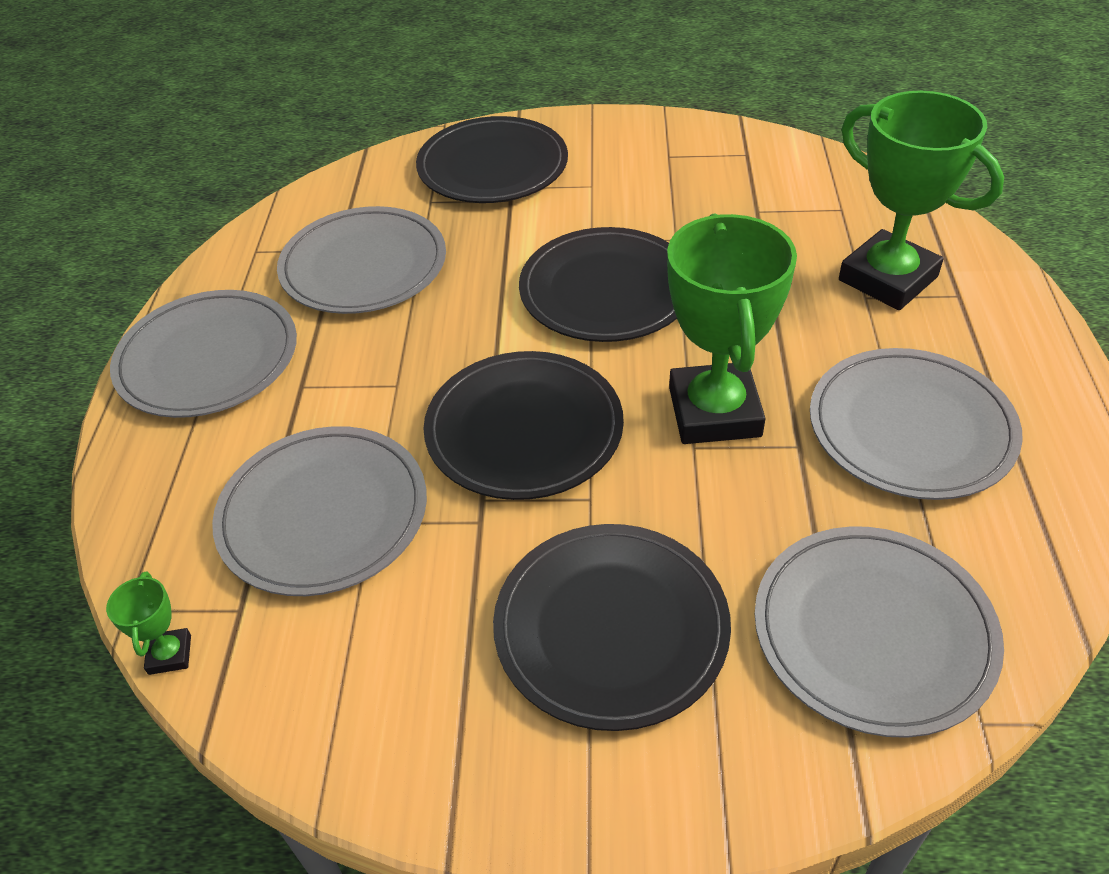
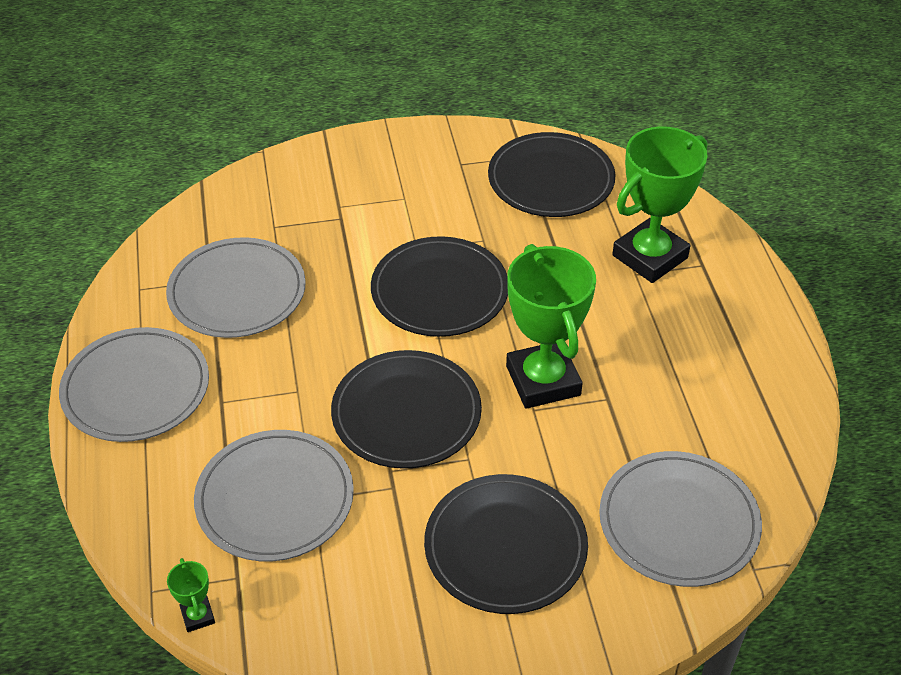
camera: 15 degrees left, 0 degrees up
black plate [416,116,568,203] -> black plate moved to [488,132,615,217]
grey plate [810,348,1023,500] -> none
green trophy [839,91,1004,310] -> green trophy turned 75 degrees counterclockwise [612,126,707,283]

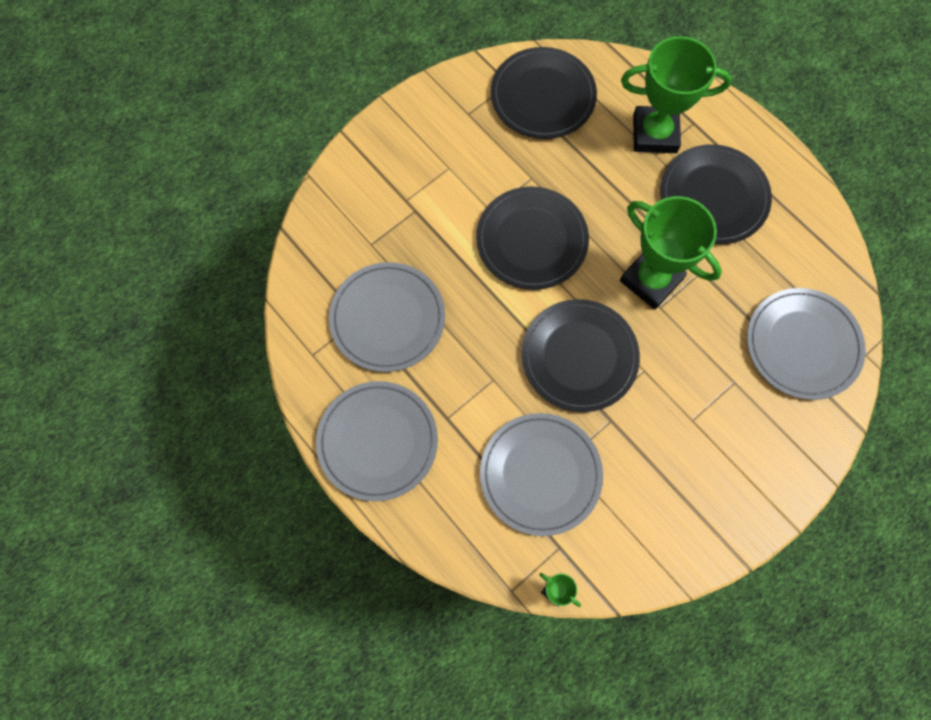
camera: 30 degrees left, 25 degrees up
black plate [424,474,588,614] -> black plate moved to [660,144,772,244]
green trophy [612,126,707,283] -> green trophy turned 75 degrees clockwise [621,36,732,153]

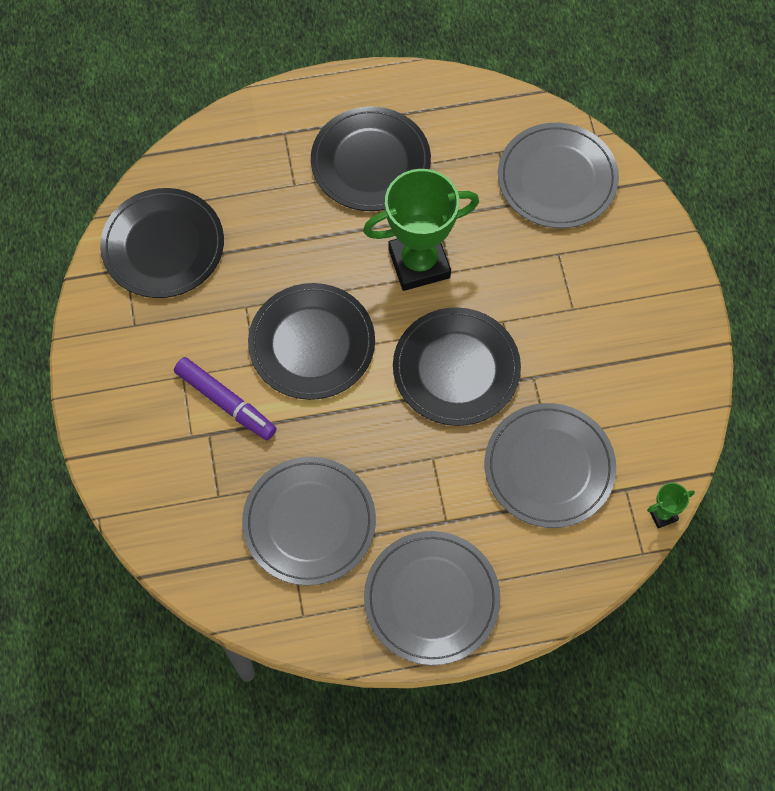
camera: 60 degrees left, 5 degrees down
green trophy [621,36,732,153] -> none
none -> purple marker [174,357,277,440]

